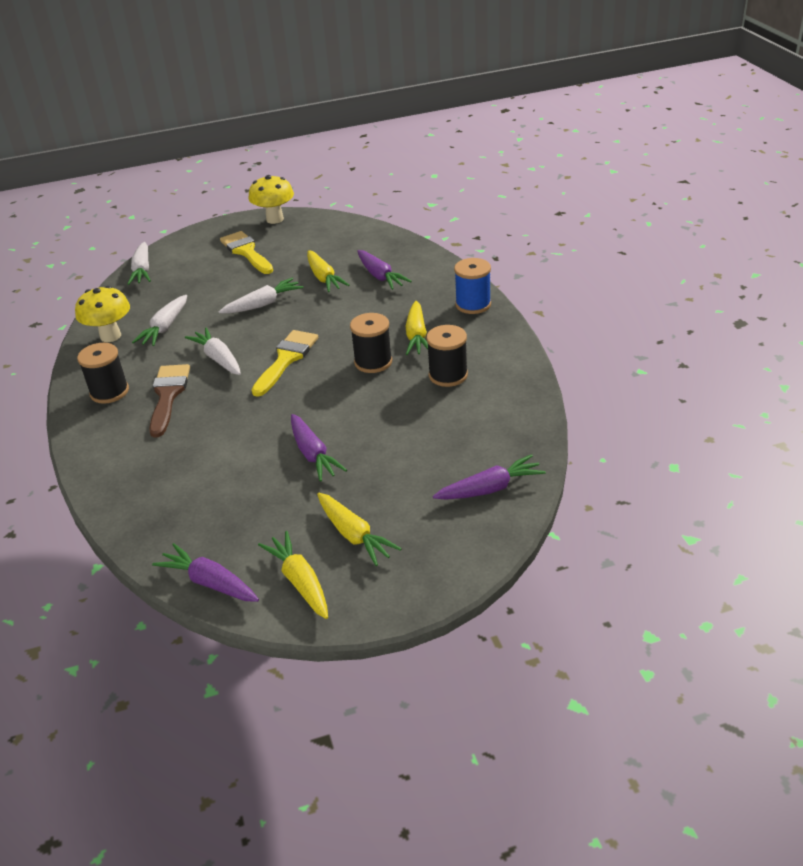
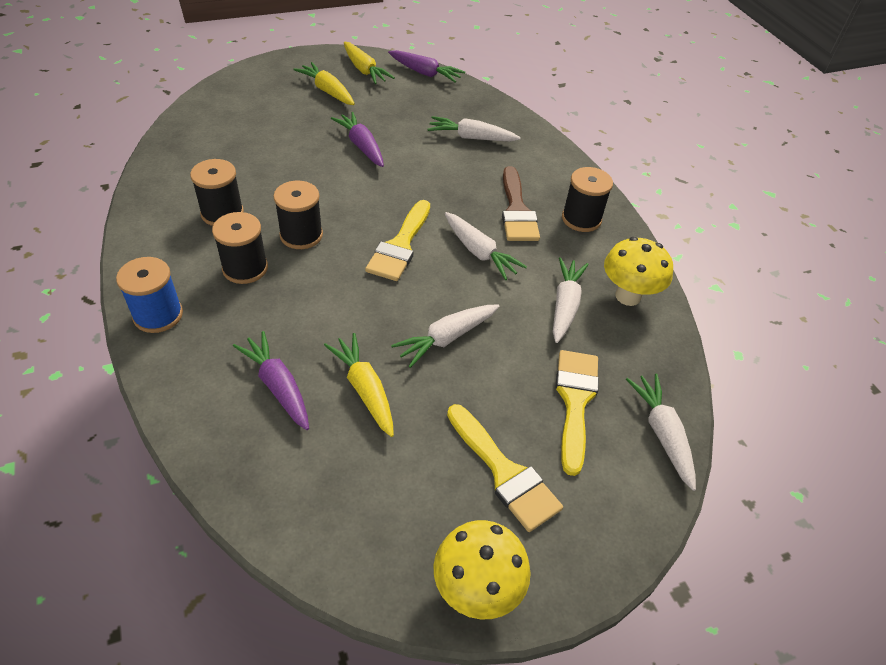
camera: 170 degrees right, 10 degrees up
yellow carrot [405,301,428,355] -> black spool [212,212,268,284]
purple carrot [433,454,546,500] -> none
none -> white carrot [427,116,521,141]
none -> yellow brush [556,350,599,476]

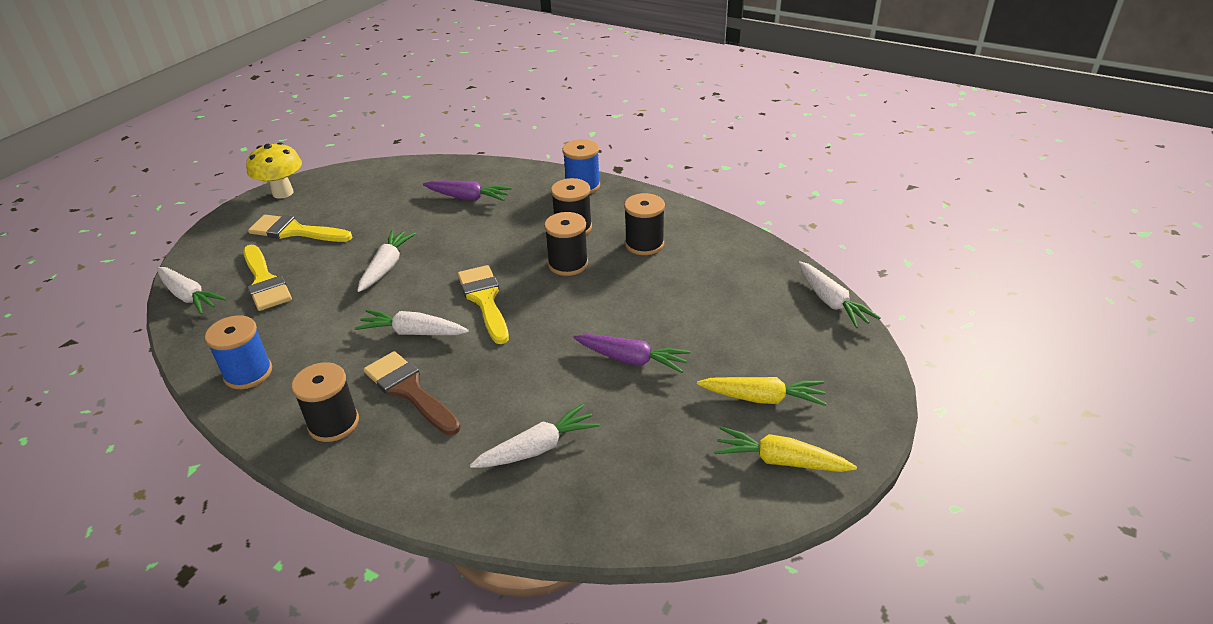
camera: 145 degrees right, 10 degrees down
yellow carrot [324,333,394,437] -> none
purple carrot [388,50,465,82] -> none
white carrot [553,257,588,343] -> white carrot moved to [798,261,881,328]
yellow mushroom [604,237,673,306] -> blue spool [205,315,272,389]

